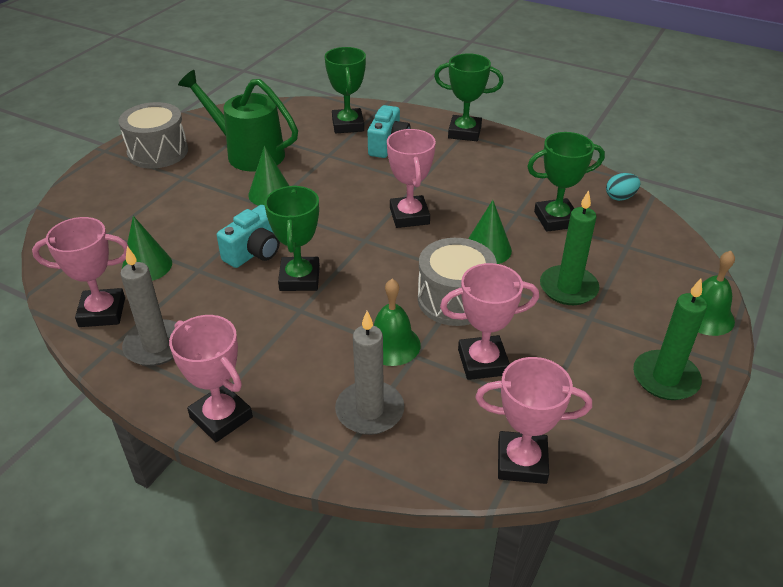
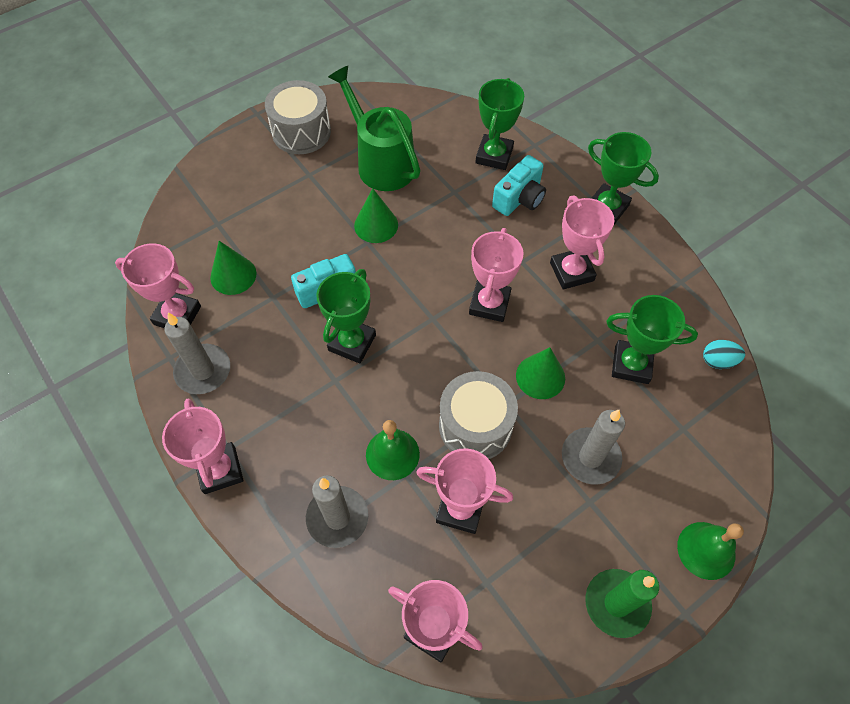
camera: 25 degrees right, 20 degrees up
green candle [540,190,599,305] -> grey candle [562,410,625,485]
none -> pink trophy [550,195,614,290]

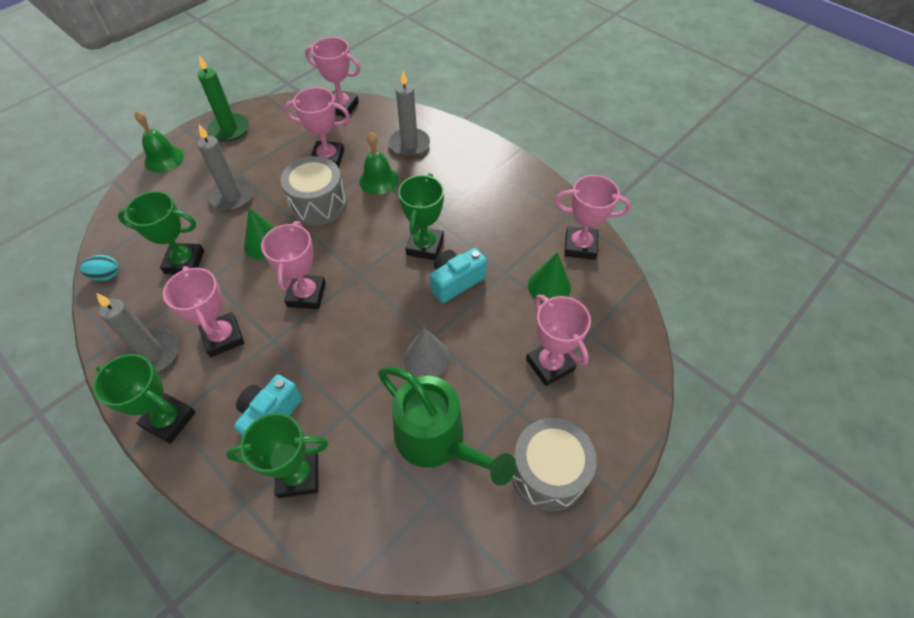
camera: 170 degrees right, 5 degrees down
pink trophy [162,398,244,494] -> pink trophy moved to [526,295,591,386]
grey candle [164,313,230,394] -> grey candle moved to [96,293,179,372]
green cone [354,188,398,243] -> grey cone [404,328,450,377]
green trophy [475,78,524,170] -> green trophy turned 75 degrees clockwise [226,413,328,498]

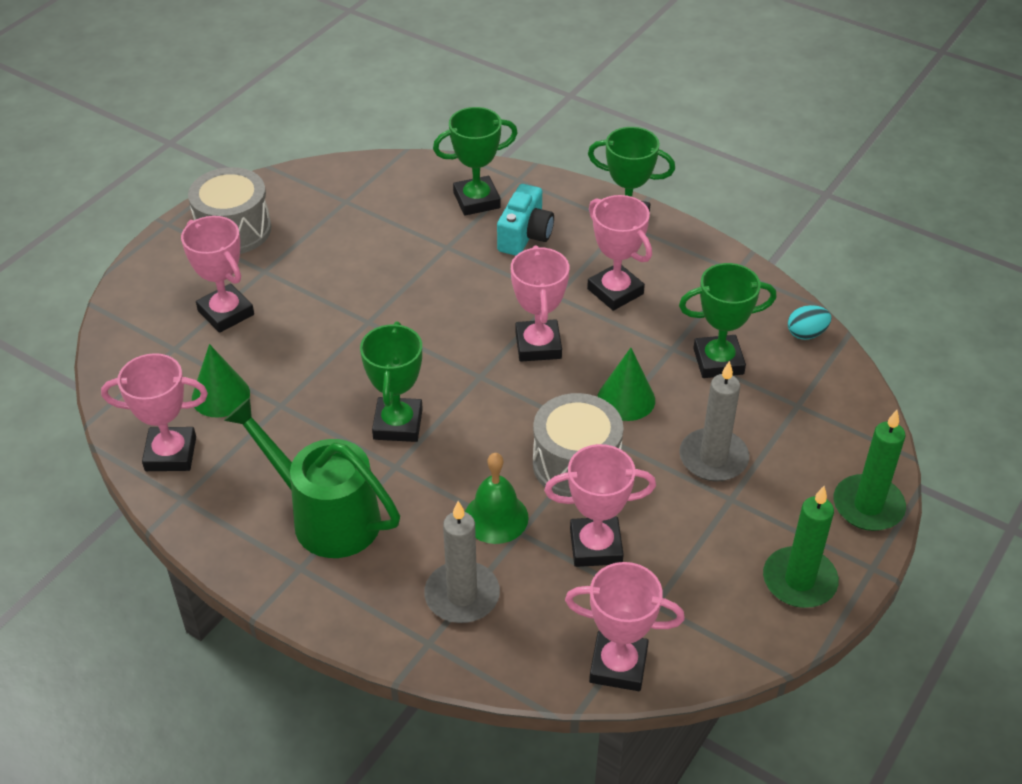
camera: 170 degrees right, 10 degrees down
grey candle [96,293,179,372] -> none
green bell [135,110,184,173] -> green candle [834,410,906,531]
green watering can [378,367,516,486] -> green watering can moved to [224,398,400,558]
grey cone [404,328,450,377] -> none
turquoise camera [430,248,487,303] -> none

